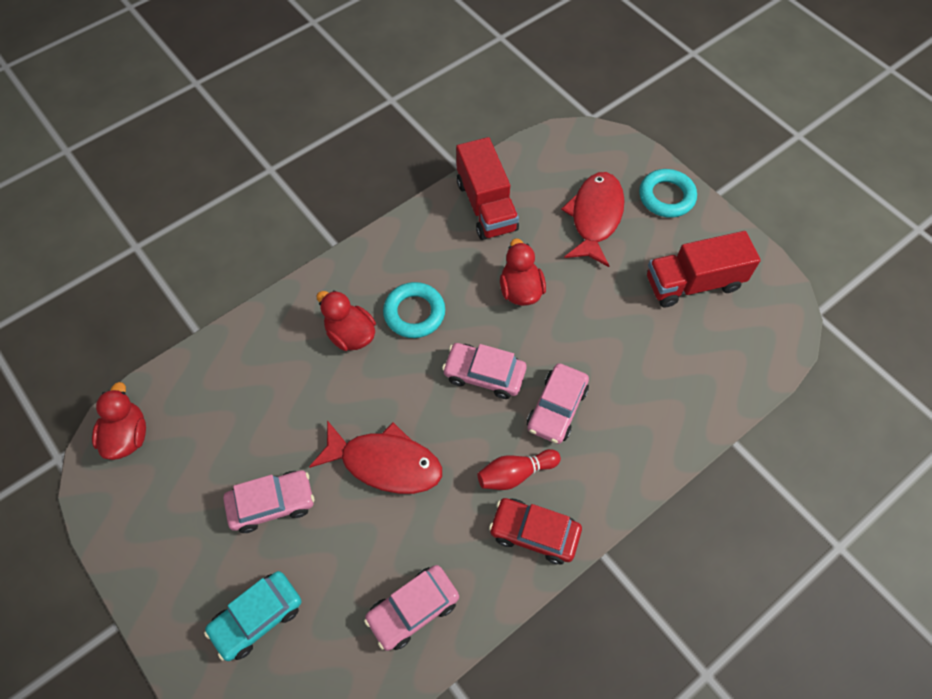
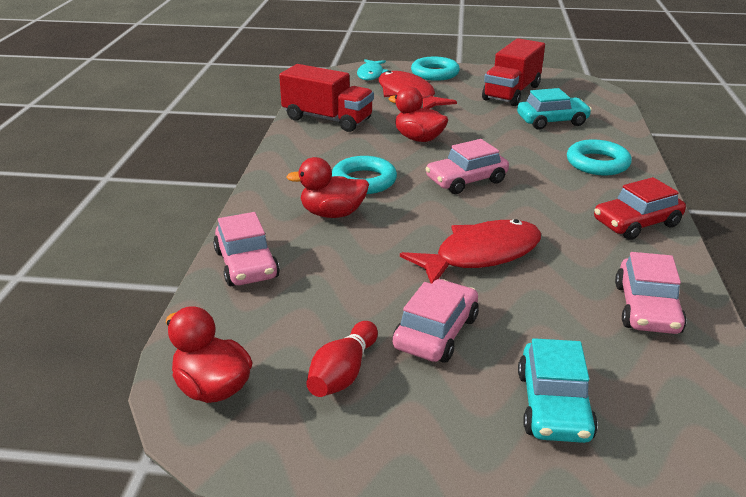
camera: 45 degrees left, 30 degrees down
red bowling pin [478,449,561,490] -> red bowling pin moved to [306,321,378,397]
pink car [527,363,589,444] -> pink car moved to [213,212,280,286]
none -> turquoise fish [357,59,389,80]
none -> turquoise car [517,88,592,130]
none -> turquoise ring [567,139,632,176]

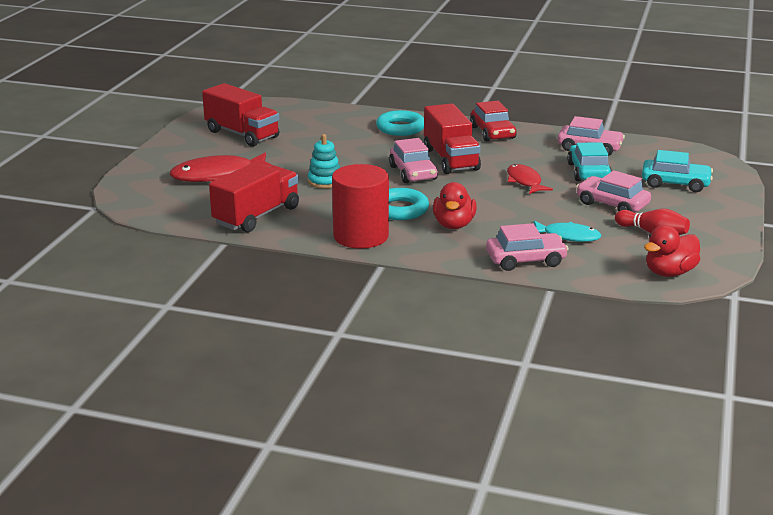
camera: 80 degrees left, 5 degrees down
turquoise fish [357,59,389,80] -> turquoise fish moved to [534,220,601,242]
red duck [389,87,448,142] -> turquoise stacking toy [308,134,340,188]
red fish [400,219,541,284] -> red fish [507,164,553,194], size x0.61
turquoise ring [411,57,460,81] -> none
turquoise car [517,88,592,130] -> turquoise car moved to [567,142,612,181]
none -> red cylinder [332,164,389,248]
none -> red truck [424,104,481,174]

